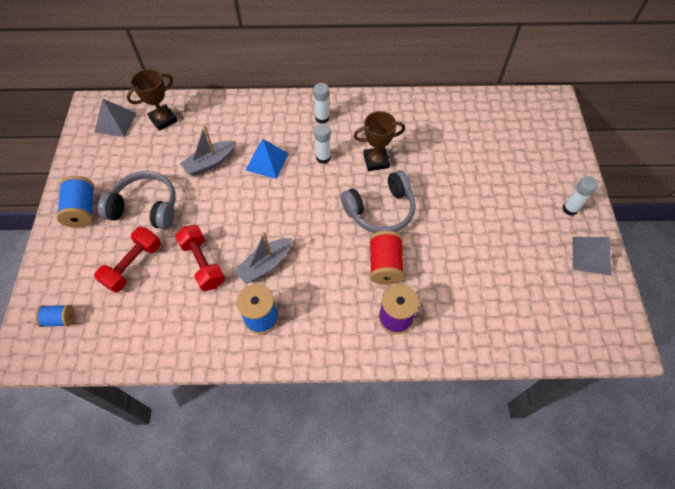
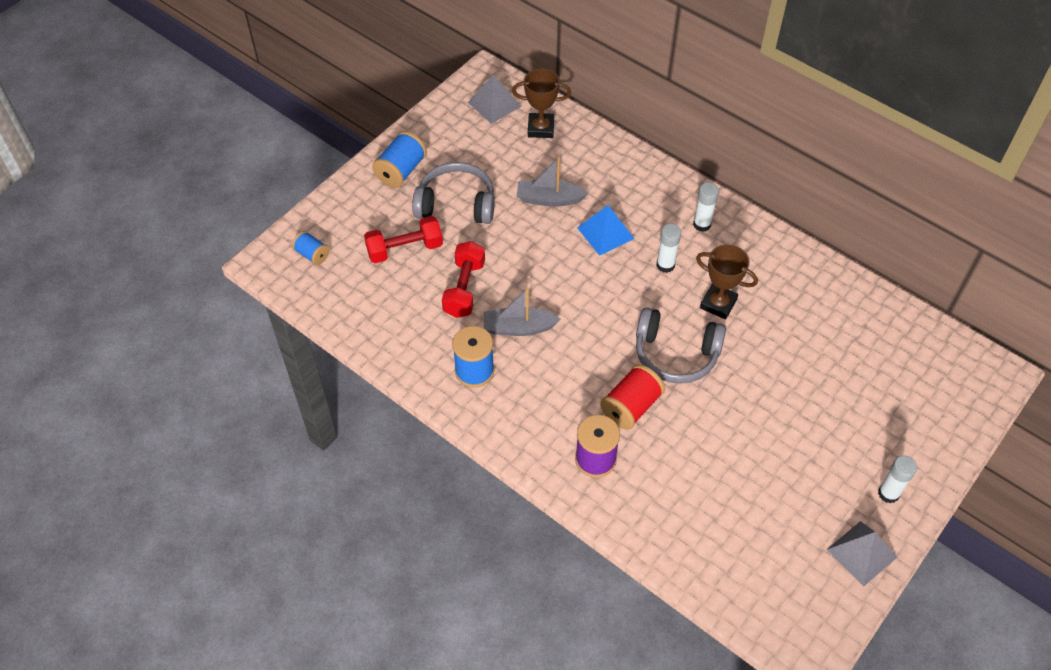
camera: 40 degrees right, 5 degrees down
grey headphones [98,171,176,230] -> grey headphones turned 45 degrees counterclockwise [412,162,495,224]

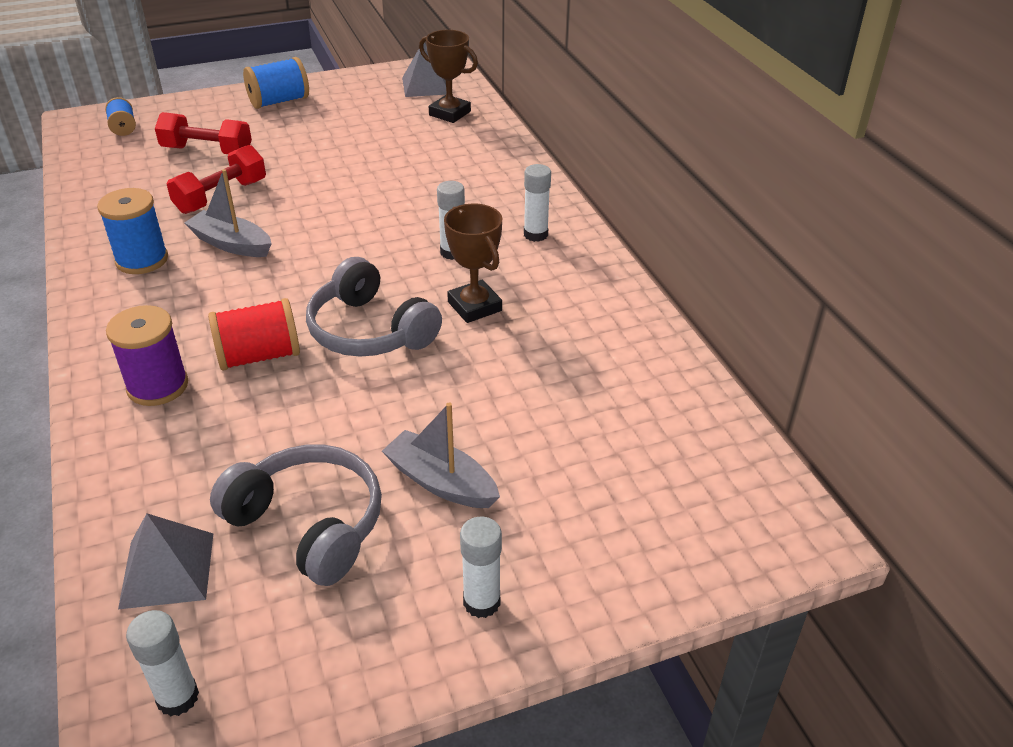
camera: 30 degrees right, 15 degrees down
grey headphones [412,162,495,224] -> grey headphones moved to [210,444,382,586]
grey boat [517,157,588,206] -> grey boat moved to [382,403,500,508]
blue pyramid [577,205,634,256] -> none
grey pyramid [826,521,897,587] -> grey pyramid moved to [118,513,213,609]
none -> white glue stick [126,610,199,717]

